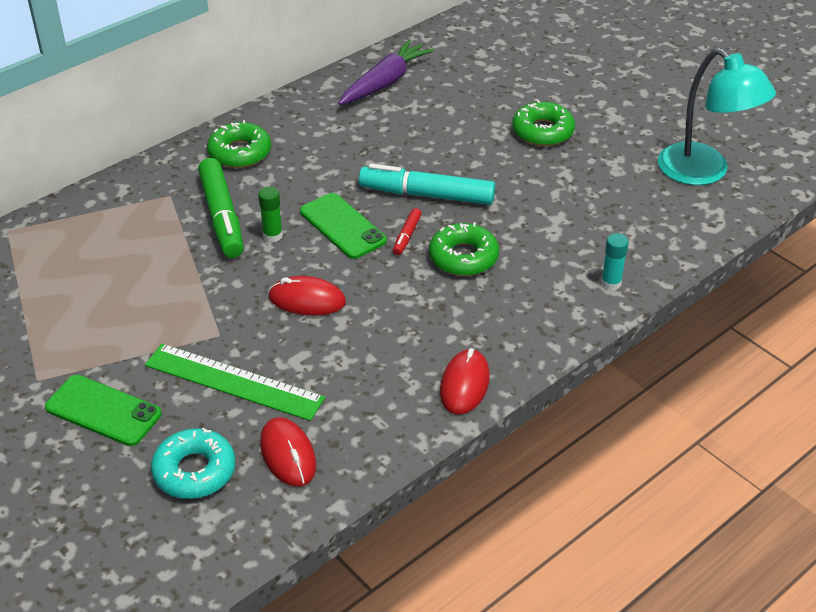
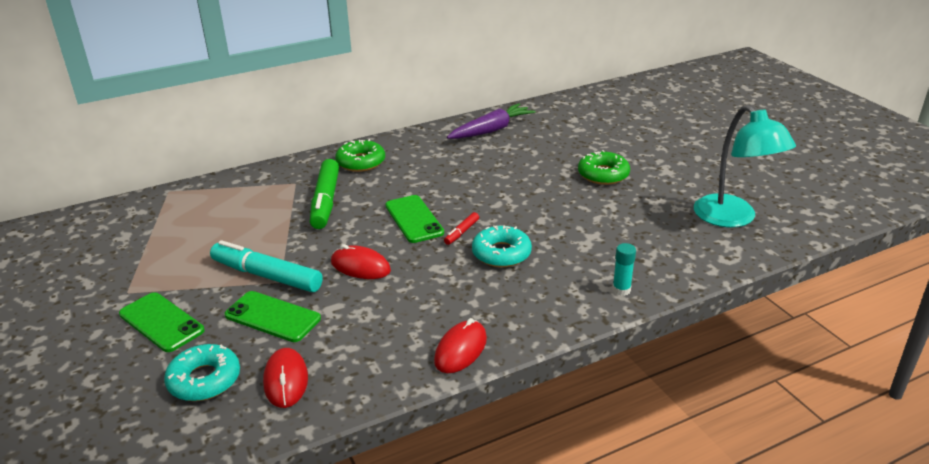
camera: 15 degrees right, 10 degrees down
green ruler [145,344,325,421] -> green phone [225,291,321,342]
green glue stick [258,187,283,242] -> none
turquoise marker [359,164,495,205] -> turquoise marker moved to [210,240,323,292]
green donut [429,222,499,276] -> turquoise donut [472,225,532,267]

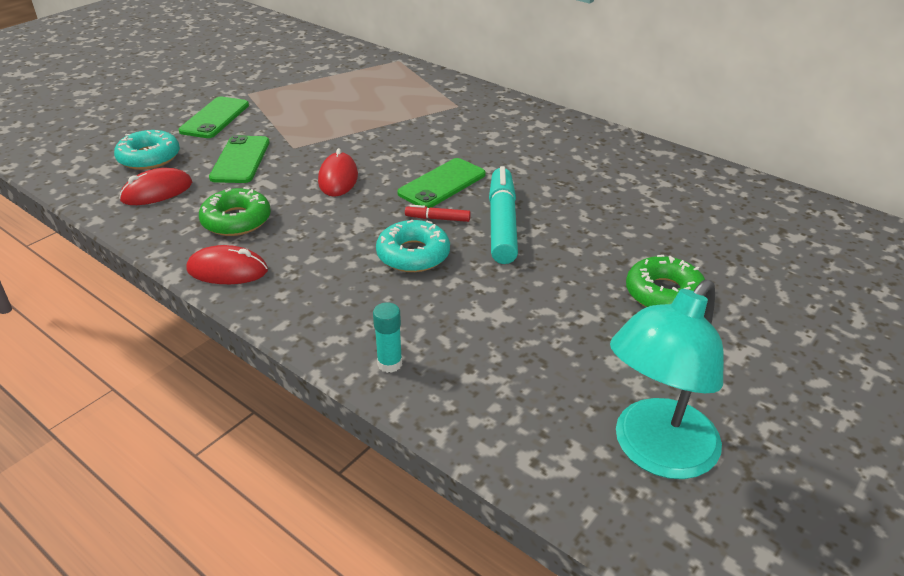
camera: 65 degrees right, 5 degrees up
turquoise marker [210,240,323,292] -> turquoise marker moved to [489,166,518,264]
green marker [310,159,339,229] -> none
green donut [335,139,385,172] -> green donut moved to [199,187,271,236]
purple carrot [447,103,536,139] -> none

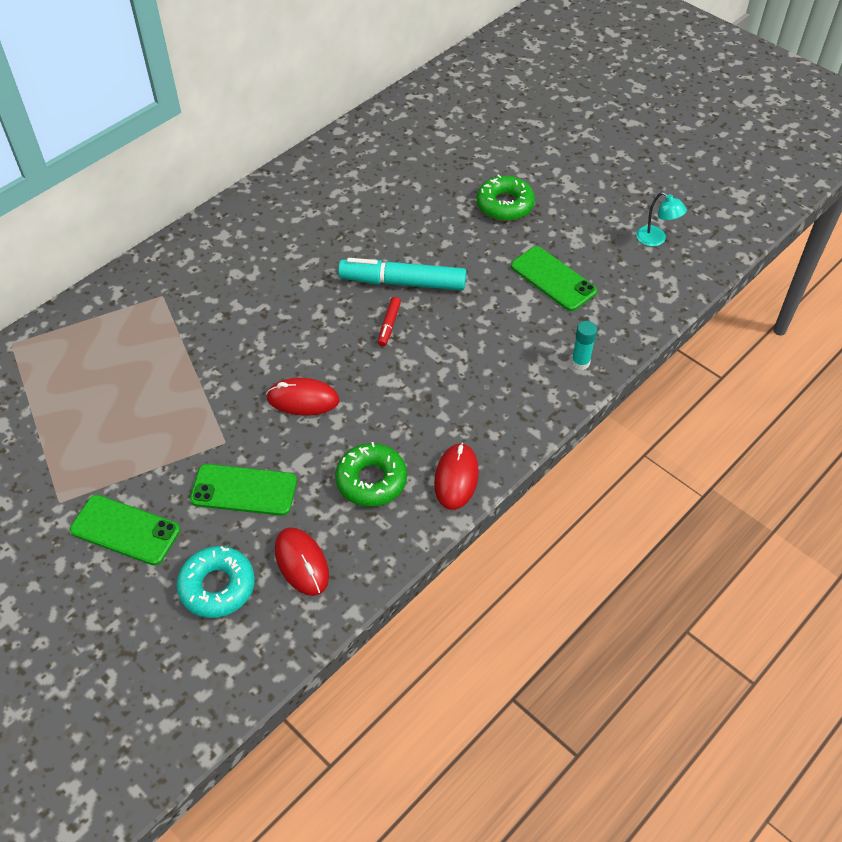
camera: 85 degrees left, 15 degrees up
turquoise donut [376,220,450,272] -> none
green phone [397,158,486,208] -> green phone moved to [511,246,597,311]
turquoise lamp [610,280,724,479] -> turquoise lamp [636,192,687,246], size x0.46

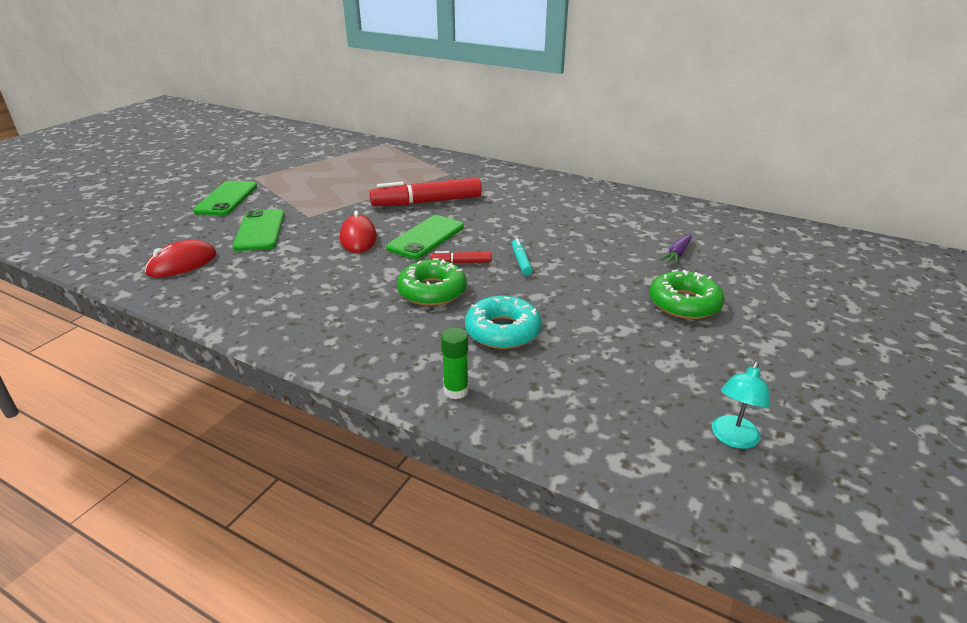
camera: 75 degrees right, 20 degrees down
turquoise donut [177,546,255,618] -> turquoise donut moved to [465,296,542,349]
green donut [335,442,407,507] -> green donut moved to [397,258,467,306]
turquoise marker [338,258,466,290] -> turquoise marker [512,238,533,276], size x0.46
red mouse [434,442,479,510] -> none
green phone [511,246,597,311] -> green phone moved to [386,215,464,259]
turquoise glue stick [571,321,597,370] -> green glue stick [441,328,469,399]
none -> red marker [370,178,482,206]
none -> purple carrot [660,234,692,265]

